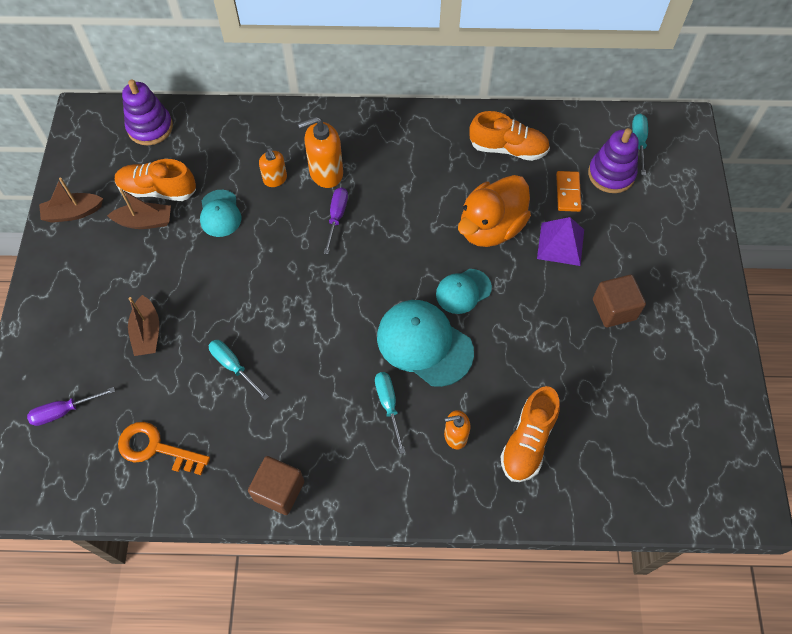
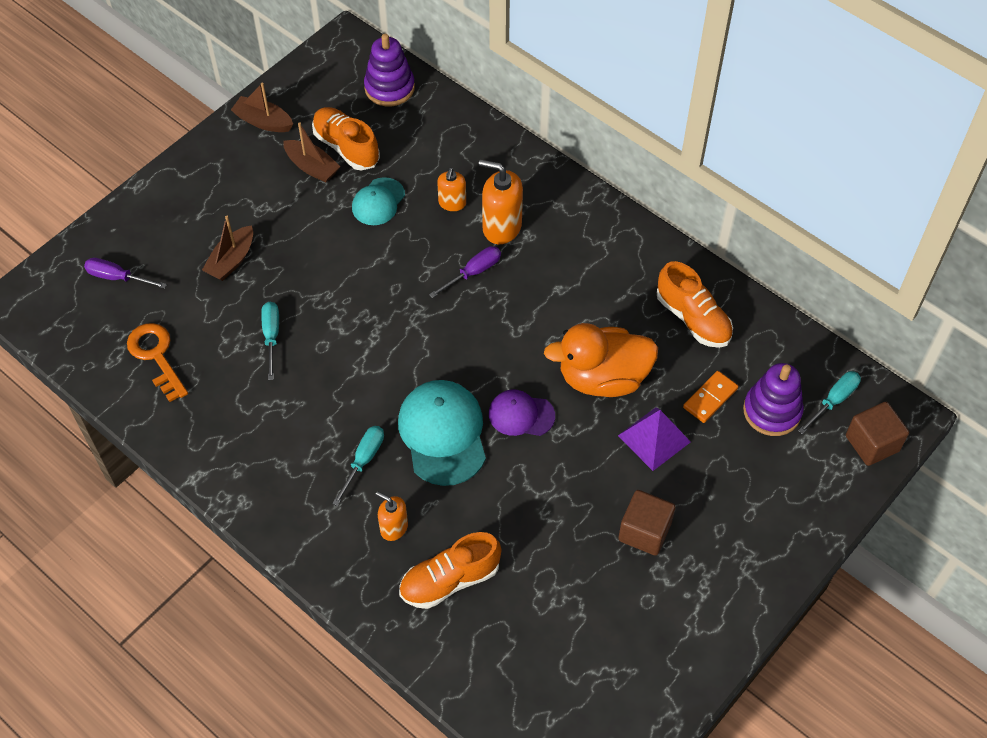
camera: 40 degrees right, 5 degrees down
brown cube [248,456,304,515] -> brown cube moved to [846,402,909,466]
turquoise cap [436,269,492,314] -> purple cap [489,389,555,436]

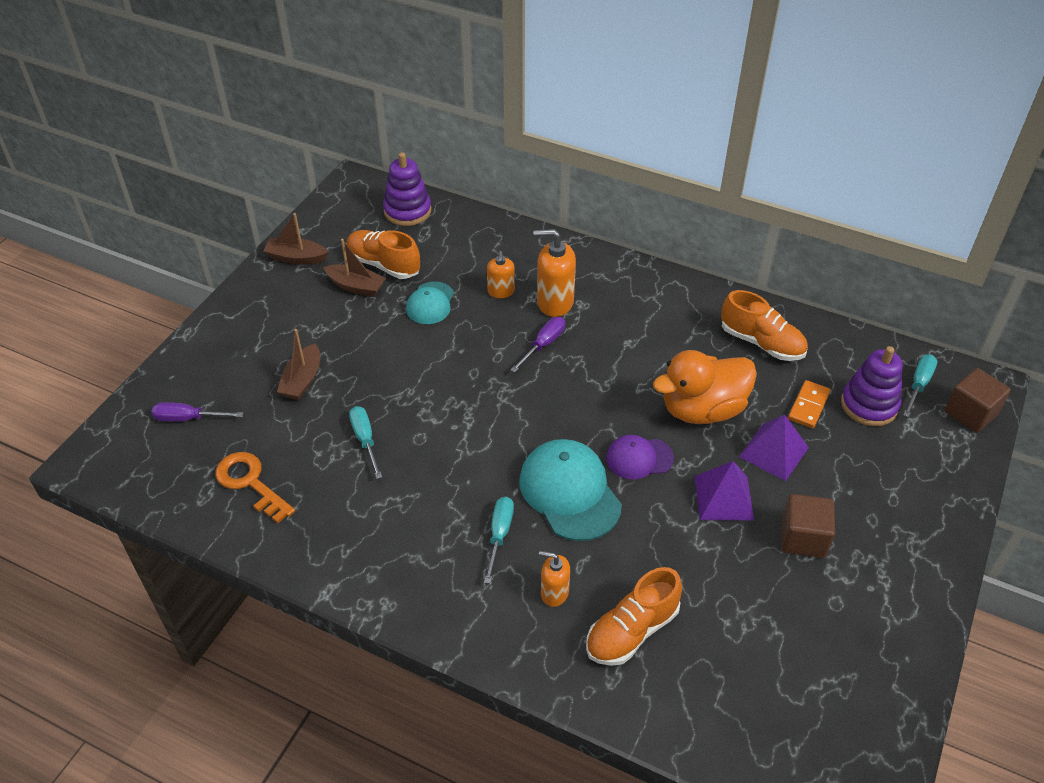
camera: 15 degrees left, 10 degrees down
none -> purple pyramid [695,461,754,520]

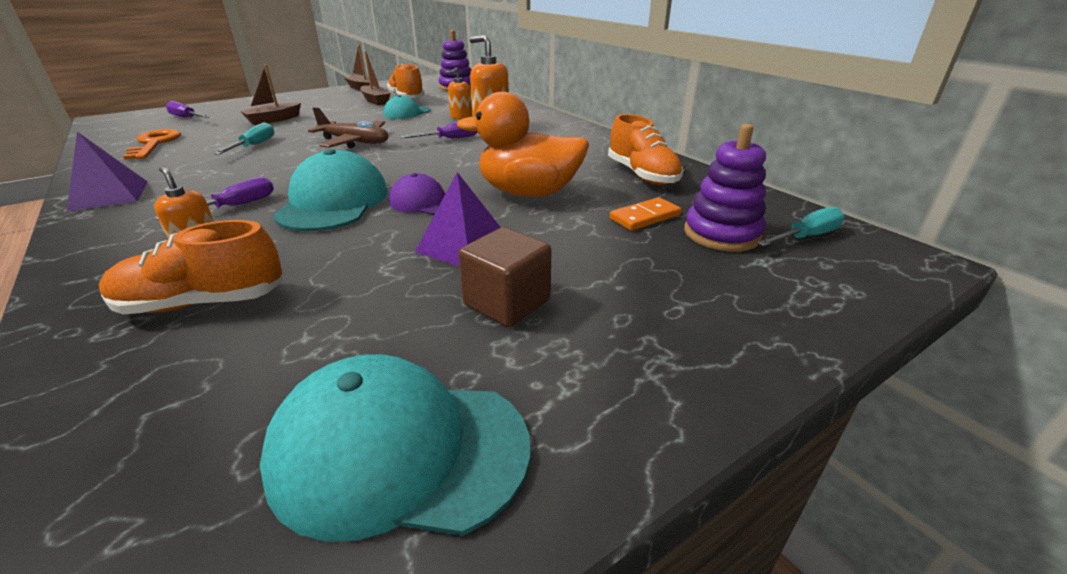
camera: 30 degrees right, 15 degrees down
turquoise screwdriver [484,497,514,584] -> purple screwdriver [155,177,274,220]
purple pyramid [739,414,809,481] -> purple pyramid moved to [66,132,148,212]
brown cube [945,368,1011,433] -> none
none -> turquoise cap [260,354,530,542]
none -> brown plane [308,107,388,148]

